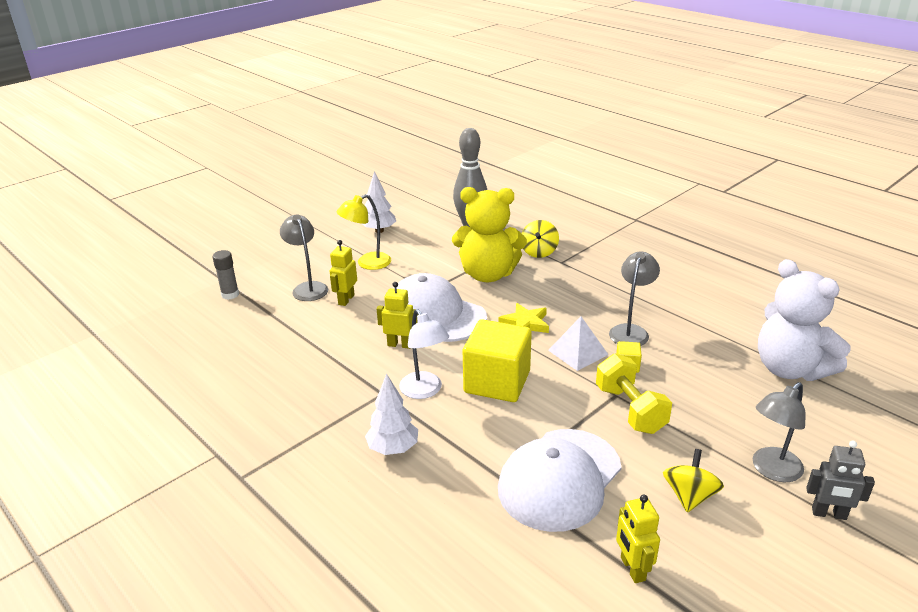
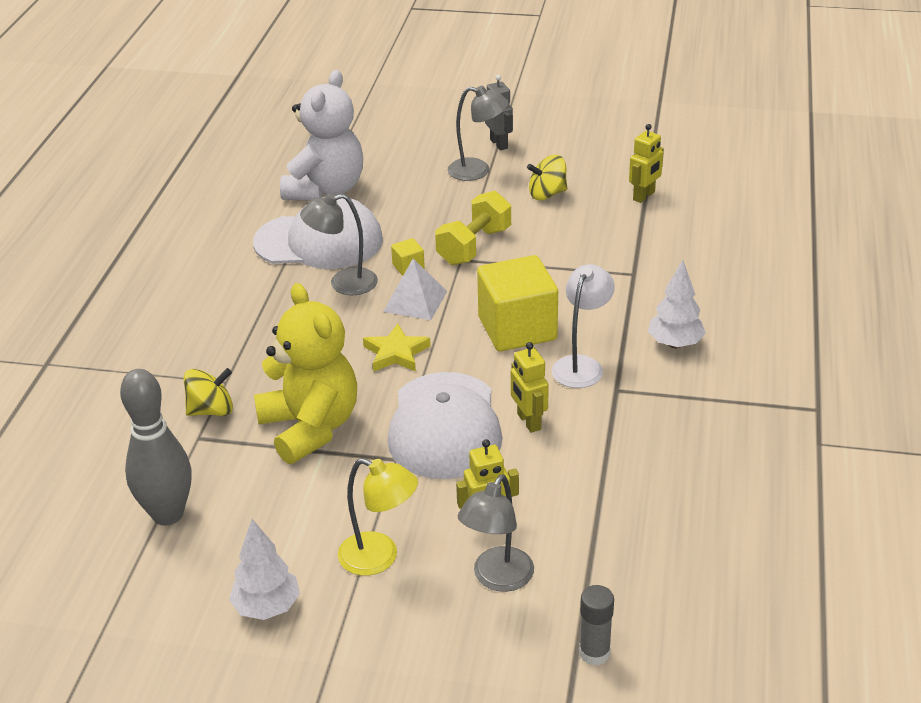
camera: 125 degrees left, 5 degrees up
white cap [498,429,621,532] -> white cap moved to [253,195,383,269]

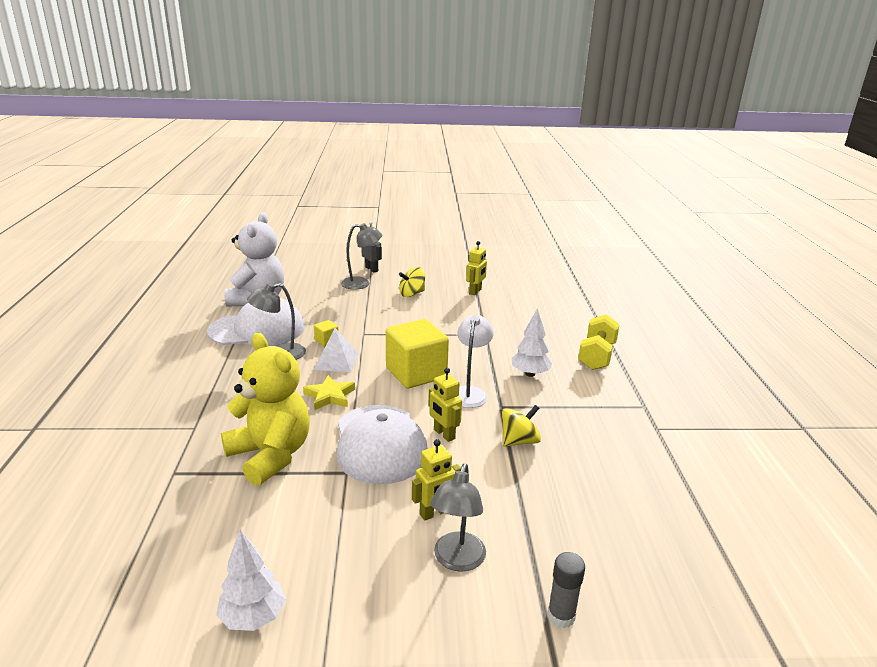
camera: 15 degrees left, 10 degrees down
grey bowling pin [120,369,192,526] -> none
yellow spinning top [184,368,233,416] -> yellow spinning top moved to [502,405,541,447]
yellow lamp [338,458,418,576] -> none
yellow dumbbell [435,191,511,265] -> yellow dumbbell moved to [578,314,620,370]

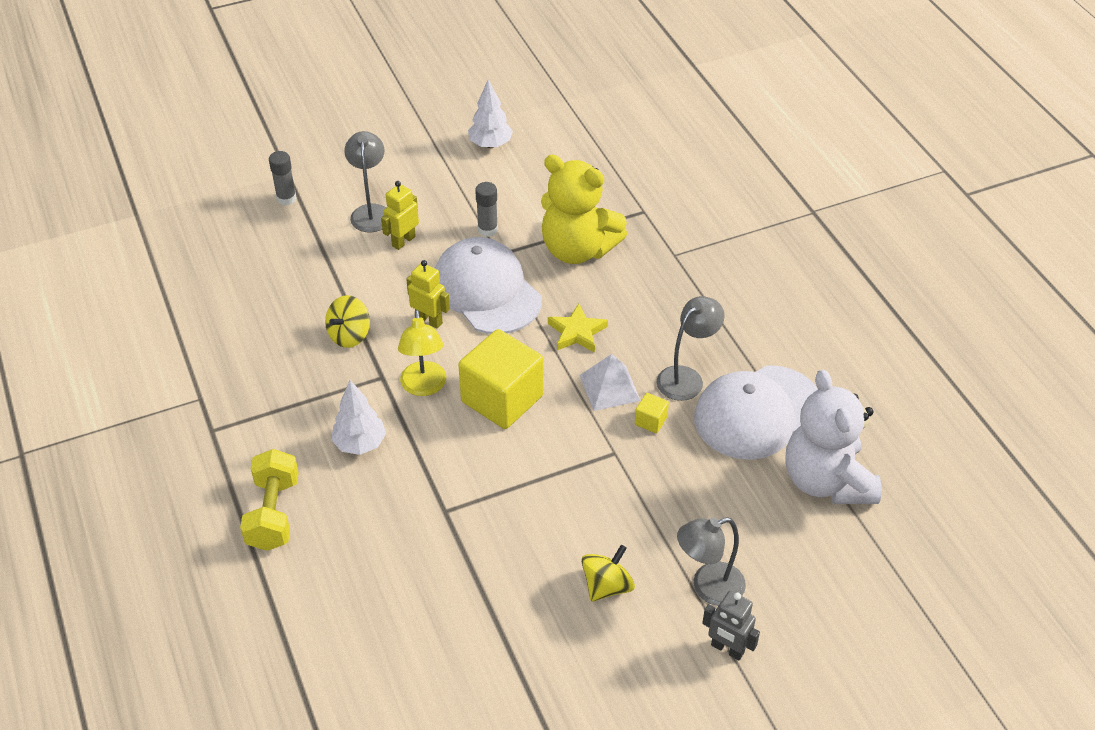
camera: 160 degrees right, 20 degrees up
white lamp [457,315,494,408] -> yellow lamp [398,310,446,396]
yellow robot [466,241,487,295] -> none
none -> grey glue stick [475,182,498,237]

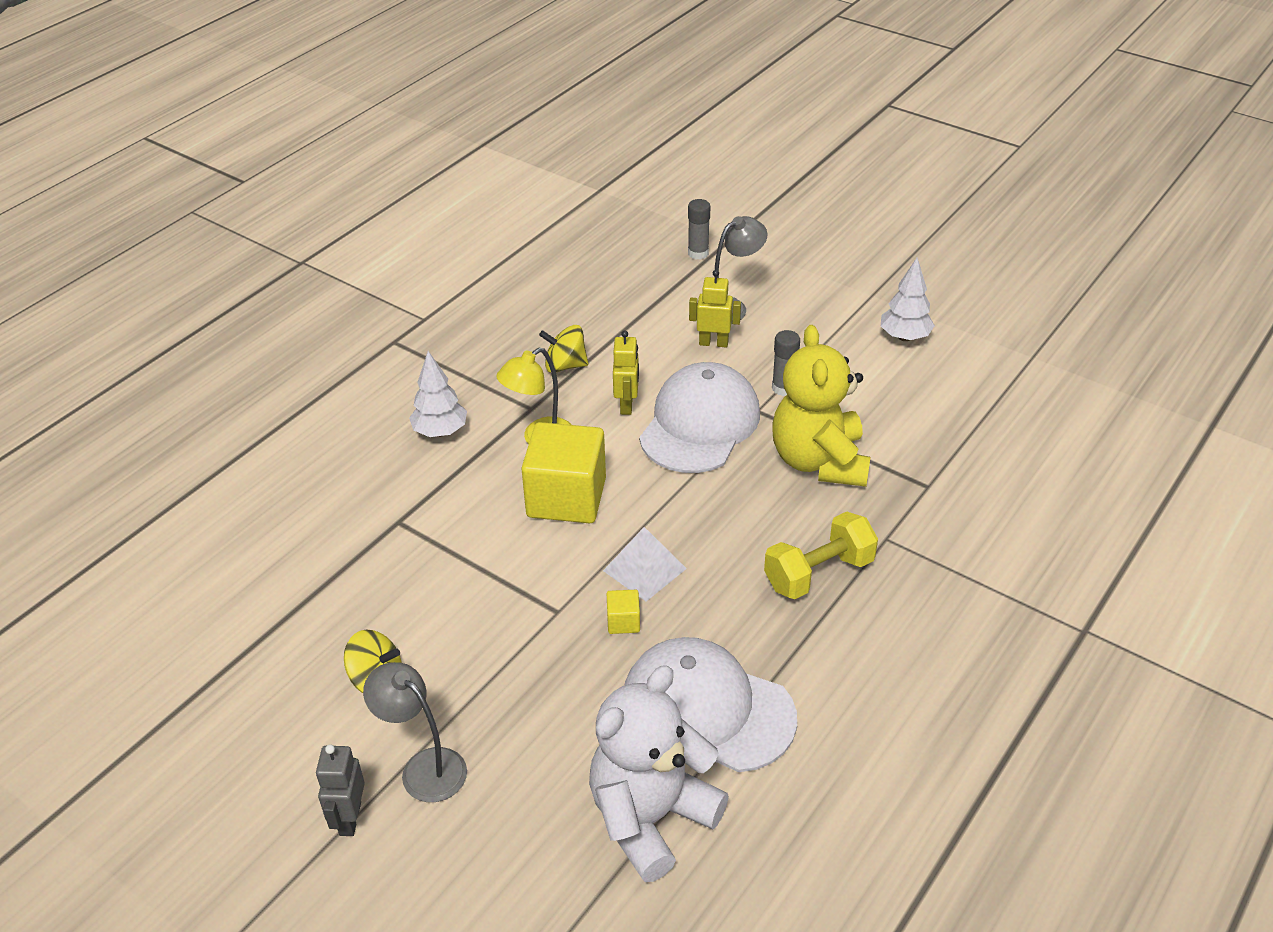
camera: 60 degrees right, 5 degrees down
yellow dumbbell [240,449,299,551] -> yellow dumbbell moved to [764,512,878,599]
yellow star [548,304,608,352] -> none
grey lamp [657,296,724,401] -> none

